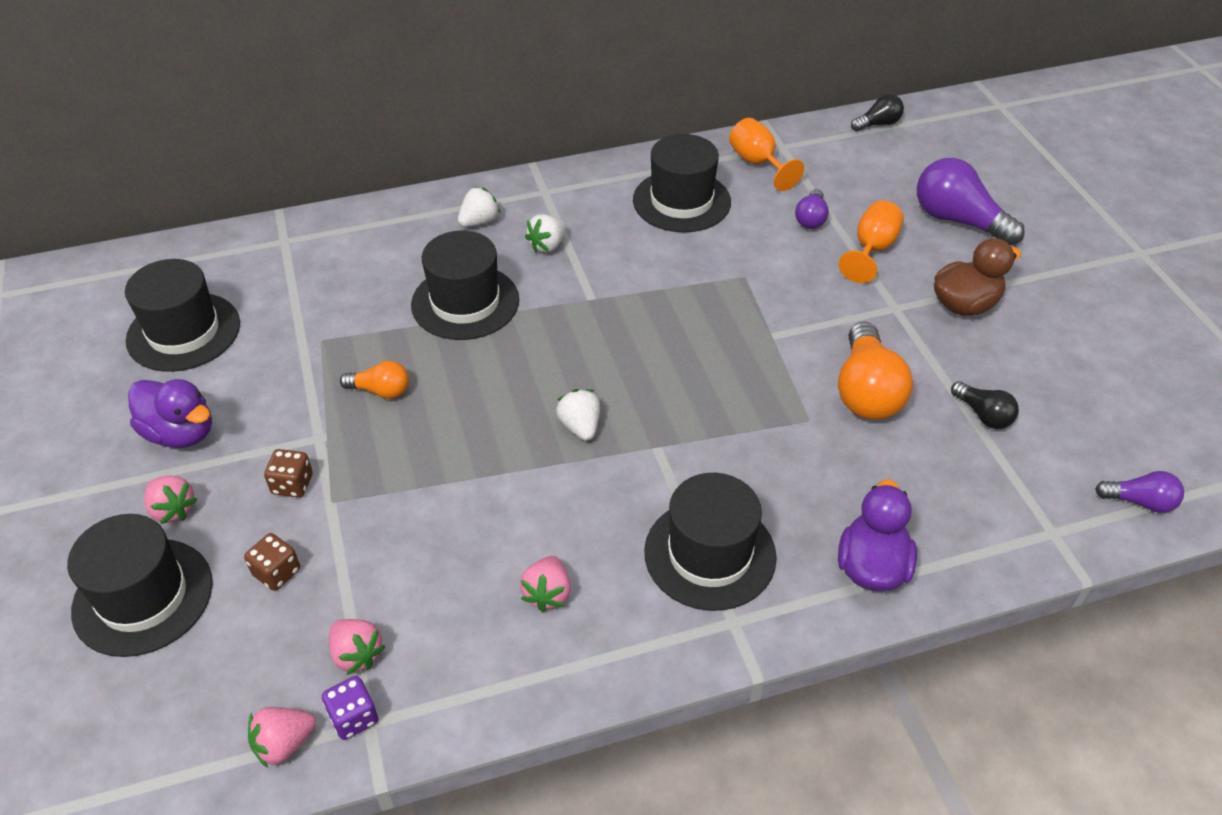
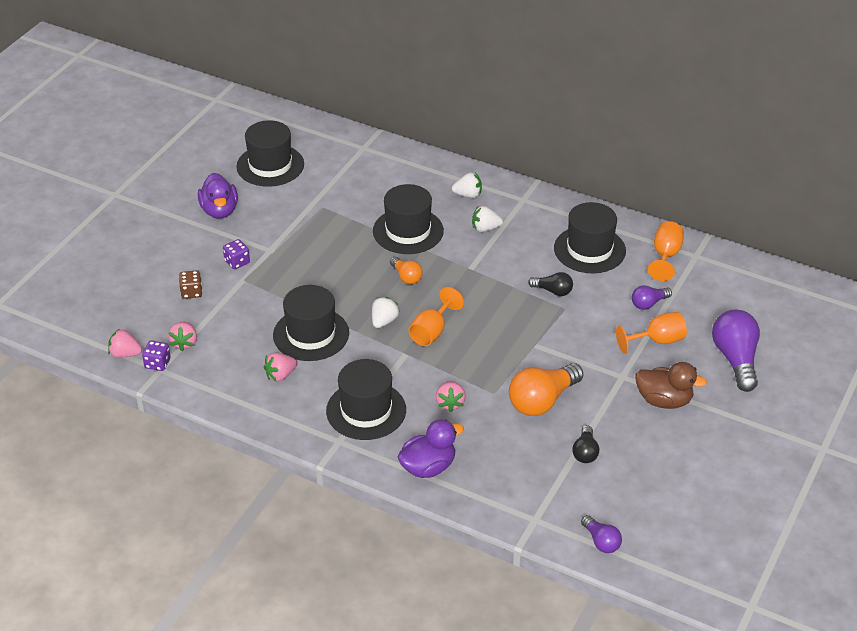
camera: 45 degrees right, 5 degrees down
black hat [67,514,213,657] -> black hat moved to [273,285,349,361]
pink strawberry [144,476,198,524] -> pink strawberry moved to [436,381,466,412]
brown dice [264,449,313,498] -> purple dice [223,239,250,269]
orange light bulb [340,361,409,399] -> orange light bulb moved to [390,257,423,284]
black light bulb [851,94,904,131] -> black light bulb moved to [528,272,573,296]
none -> orange goblet [408,287,464,346]

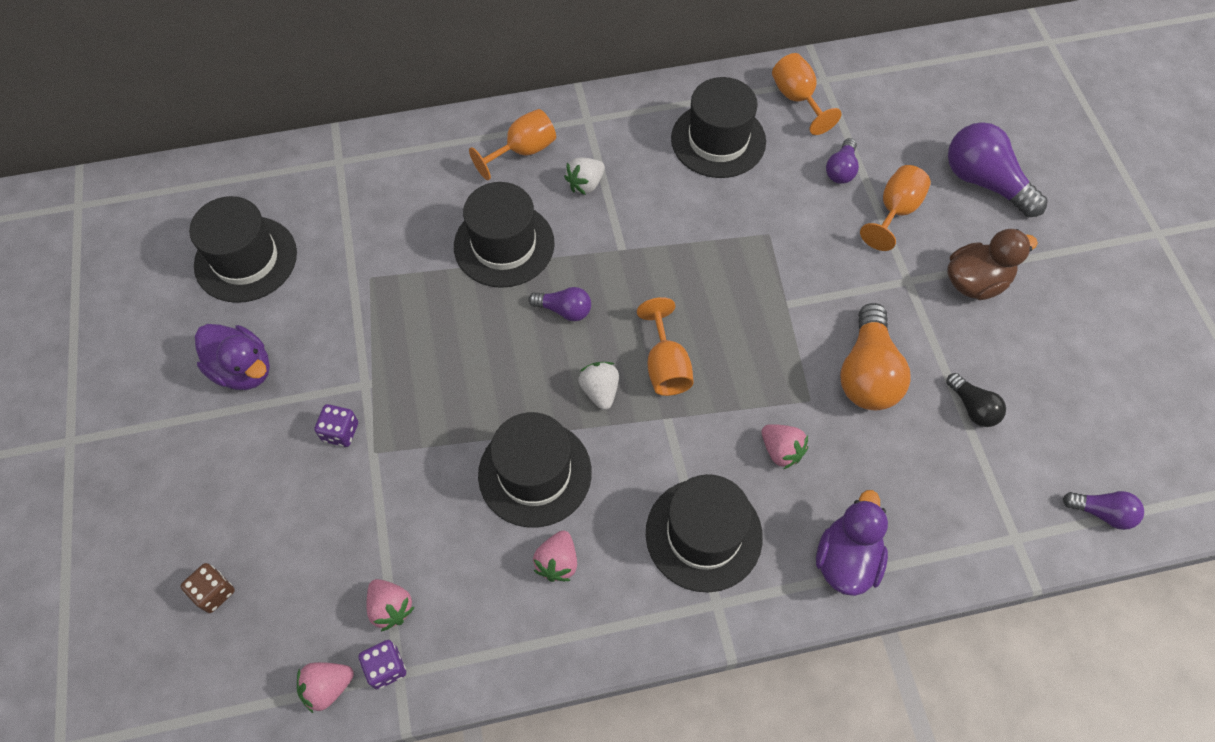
camera: 40 degrees left, 20 degrees up
brown dice [179,270,202,299] -> brown dice moved to [180,563,235,613]
orange light bulb [390,257,423,284] -> purple light bulb [529,287,591,321]
white strawberry [452,172,482,198] -> orange goblet [469,109,556,180]
black light bulb [528,272,573,296] -> none

